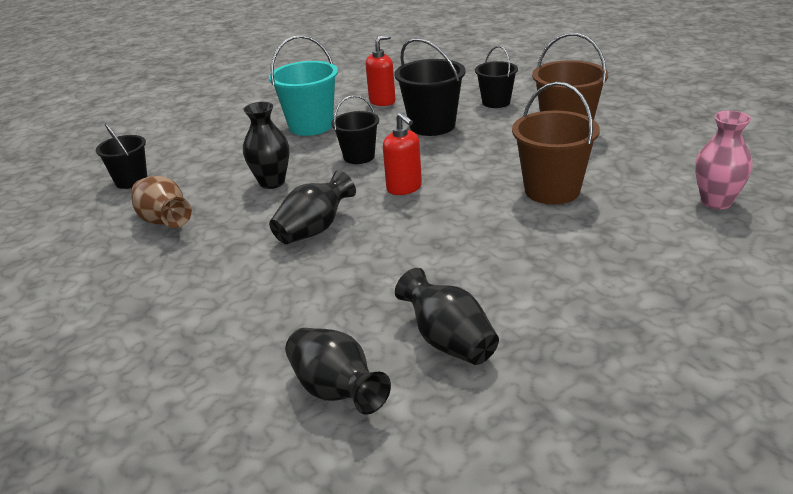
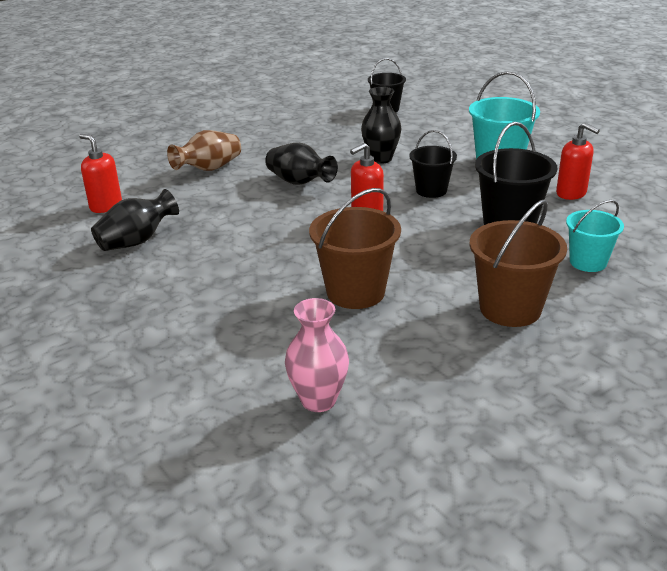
camera: 85 degrees right, 0 degrees up
brown vase [131,176,192,228] -> brown vase moved to [167,130,241,171]
black vase [285,328,391,415] -> red soap dispenser [79,134,122,213]
black bucket [475,46,518,108] -> turquoise bucket [566,200,624,272]

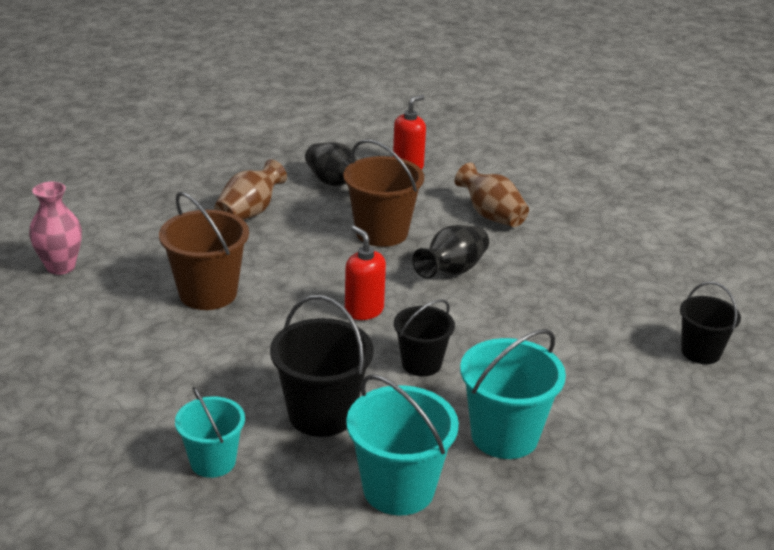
camera: 90 degrees right, 0 degrees up
black vase [361,87,401,164] -> none
brown bucket [469,200,567,327] -> brown bucket moved to [343,139,424,247]
red soap dispenser [556,123,600,200] -> turquoise bucket [346,374,459,516]
none -> brown vase [214,159,287,220]

